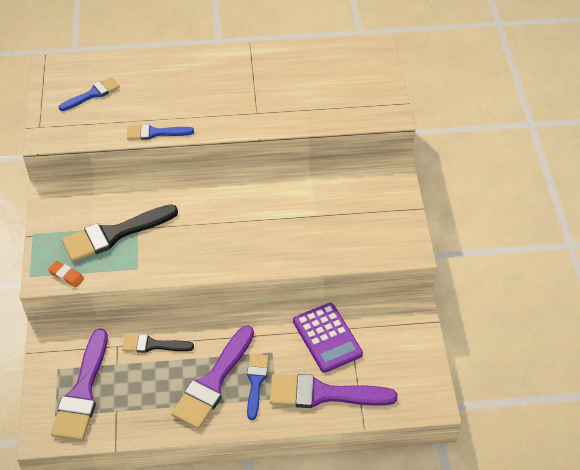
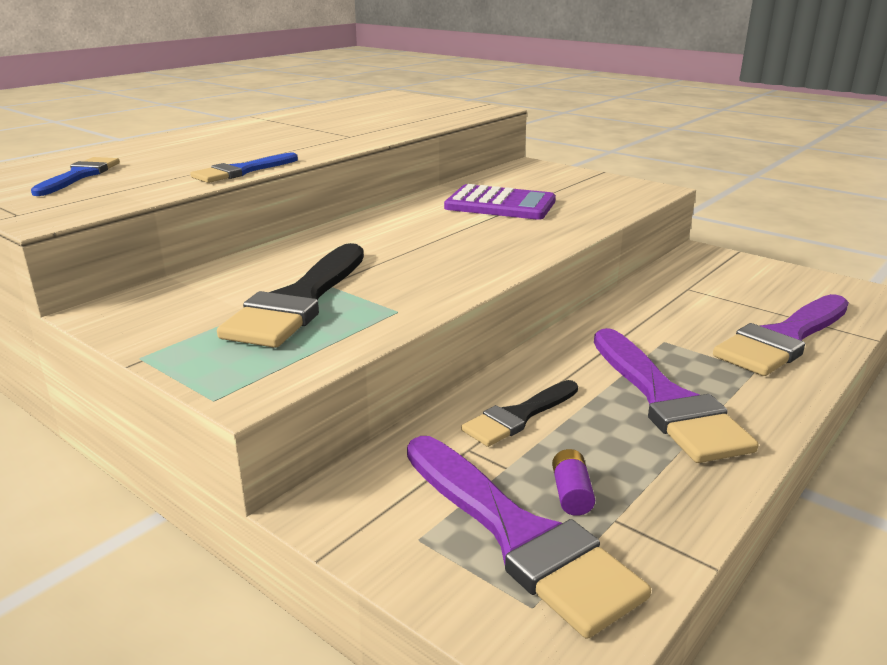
camera: 45 degrees left, 25 degrees down
orange eraser [48,261,84,287] -> none
blue brush [247,354,269,420] -> none
purple calculator [293,303,363,373] -> purple calculator moved to [444,184,556,220]
none -> purple battery [552,449,595,516]

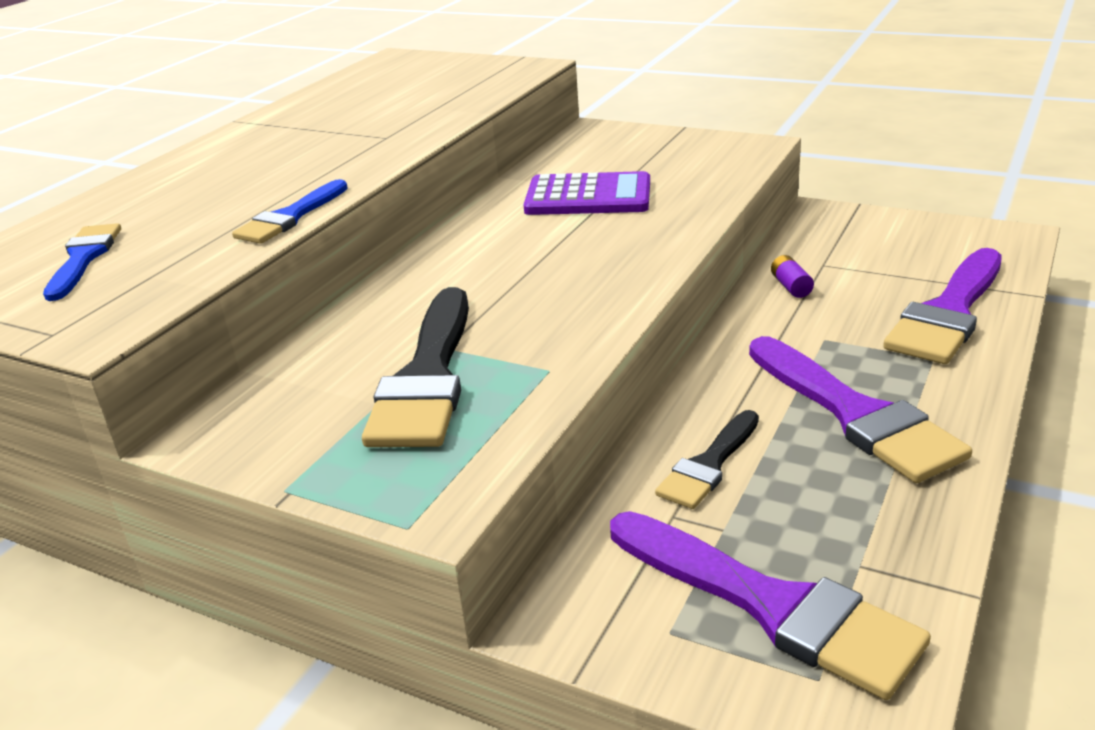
camera: 10 degrees left, 5 degrees up
purple battery [552,449,595,516] -> purple battery moved to [771,255,814,298]

